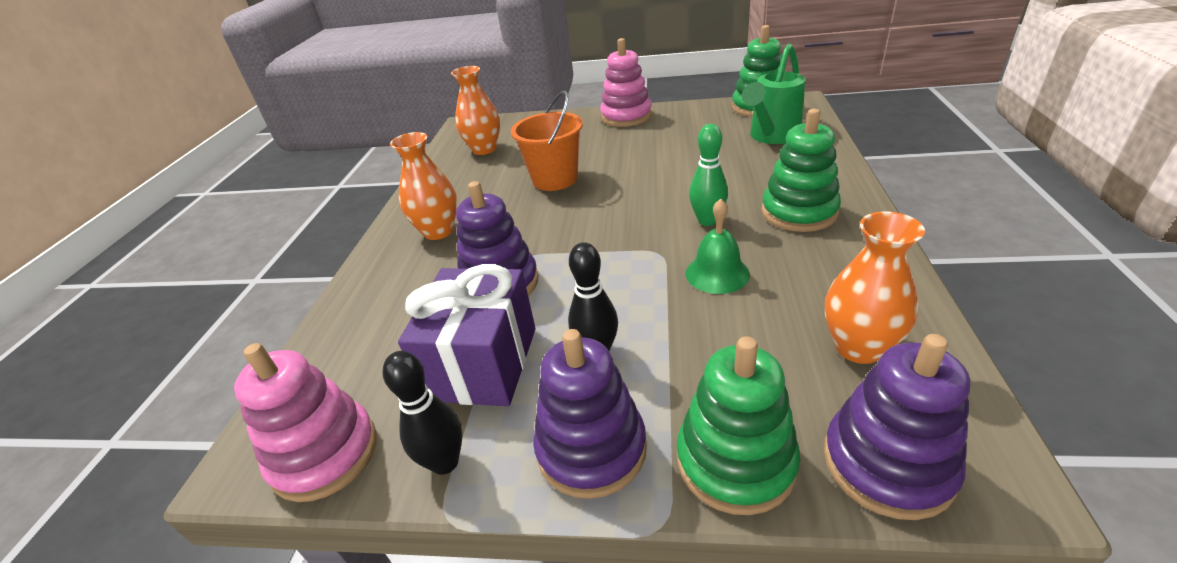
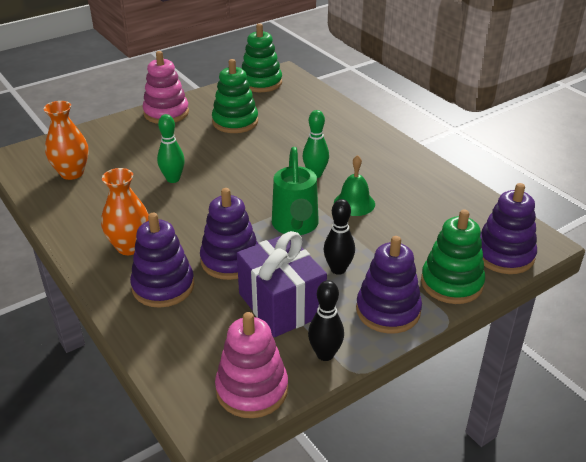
camera: 45 degrees left, 0 degrees up
orange bucket [511,91,583,191] -> green bowling pin [157,114,185,183]
green watering can [742,44,806,144] -> green watering can moved to [272,147,319,235]
green stacking toy [761,109,841,232] -> green stacking toy moved to [212,59,258,133]
orange vase [825,211,925,364] -> none
none -> purple stacking toy [130,213,194,308]

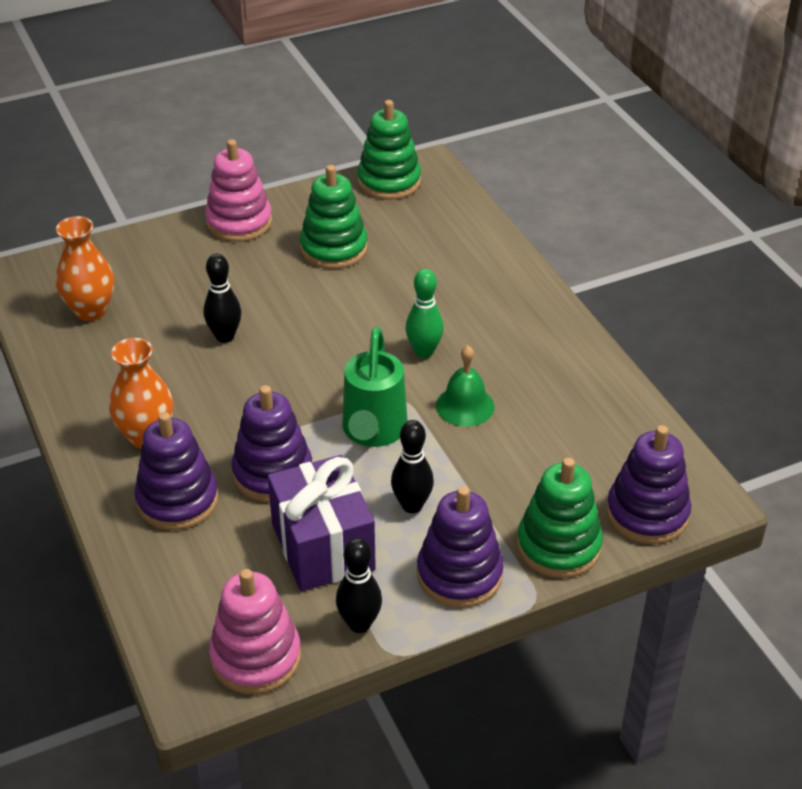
camera: 10 degrees right, 5 degrees up
green bowling pin [157,114,185,183] -> black bowling pin [204,254,241,343]

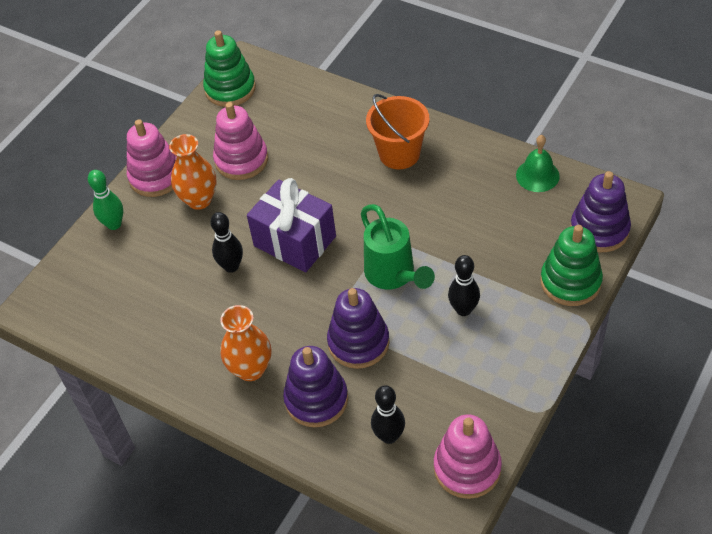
camera: 30 degrees left, 10 degrees up
orange vase [56,216,114,321] -> orange vase moved to [169,134,216,210]
purple gift [268,455,376,592] -> purple gift moved to [247,178,336,272]
green stacking toy [300,165,368,269] -> pink stacking toy [213,102,268,180]
black bowling pin [336,538,382,633] -> black bowling pin moved to [371,385,405,444]
green bowling pin [406,269,444,358] -> green bowling pin moved to [88,170,123,230]
purple stacking toy [417,486,504,608] -> none
green bell [436,345,495,427] -> green bell moved to [516,135,560,192]
none -> orange bucket [366,94,430,169]

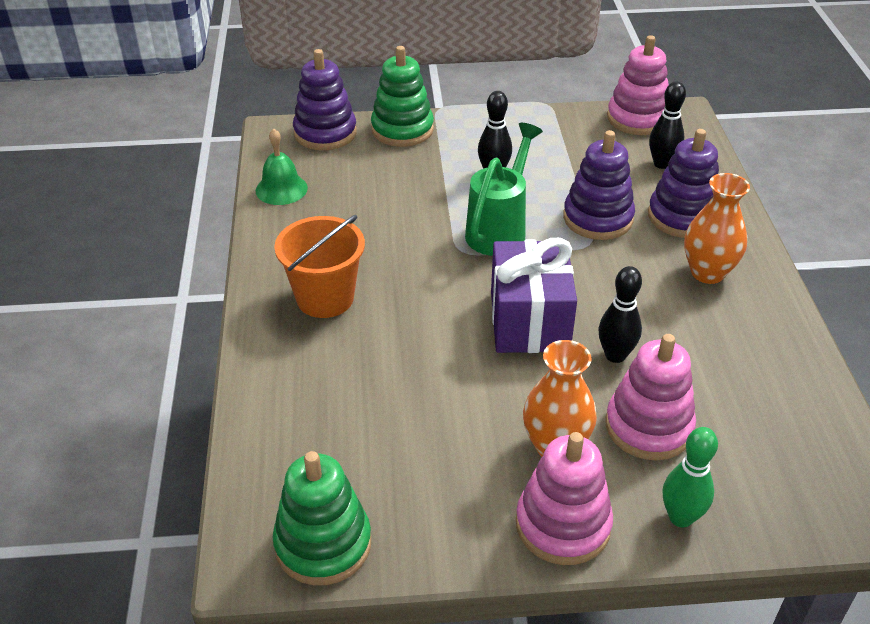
camera: 130 degrees left, 10 degrees down
pink stacking toy [213,102,268,180] -> pink stacking toy moved to [606,334,696,461]

